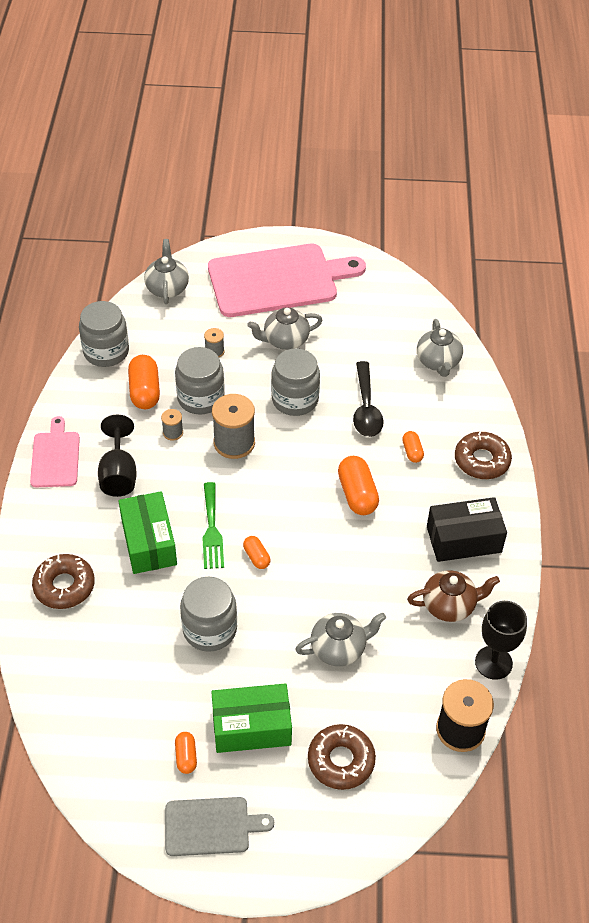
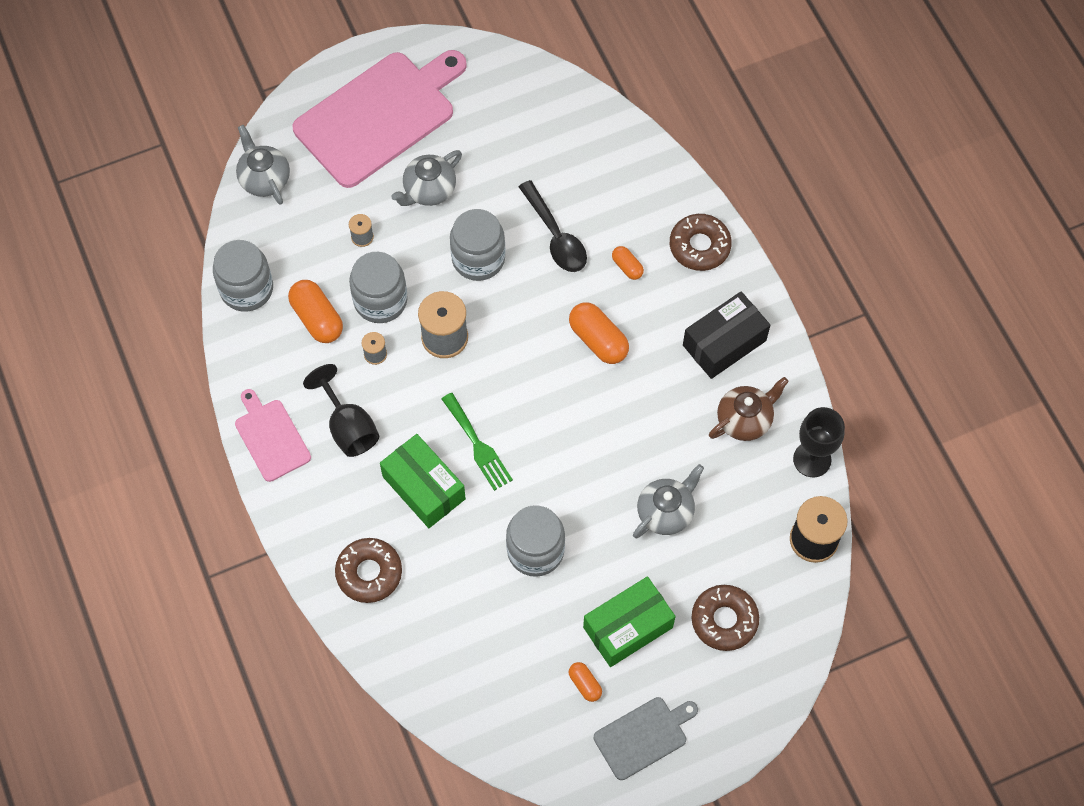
camera: 25 degrees left, 15 degrees up
orange capsule [243,536,270,569] -> none
grey teapot [417,319,463,377] -> none

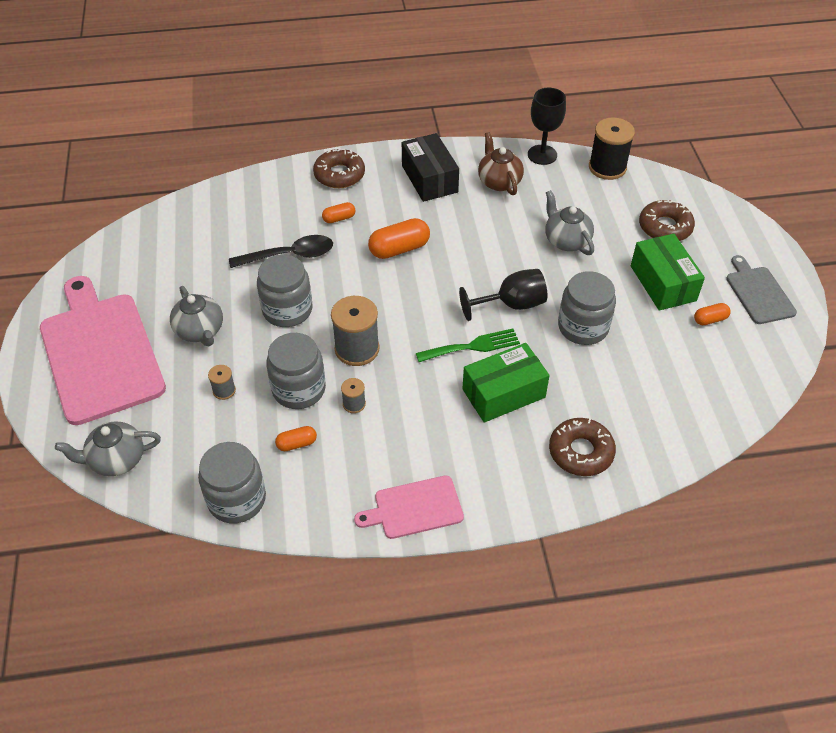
camera: 75 degrees left, 15 degrees down
orange capsule [288,280,343,343] -> orange capsule [275,426,317,451], size x0.55
black goblet [303,364,379,457] -> black goblet moved to [459,269,547,321]

